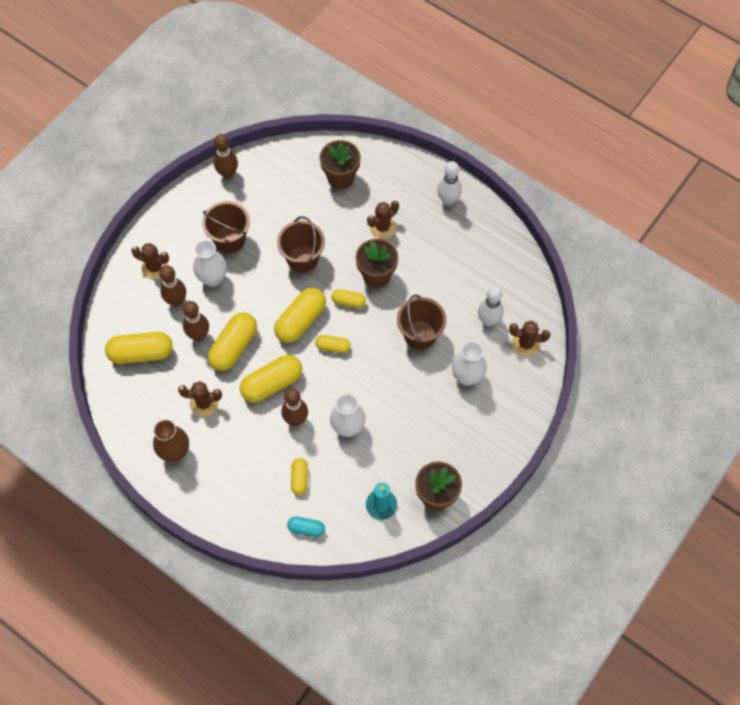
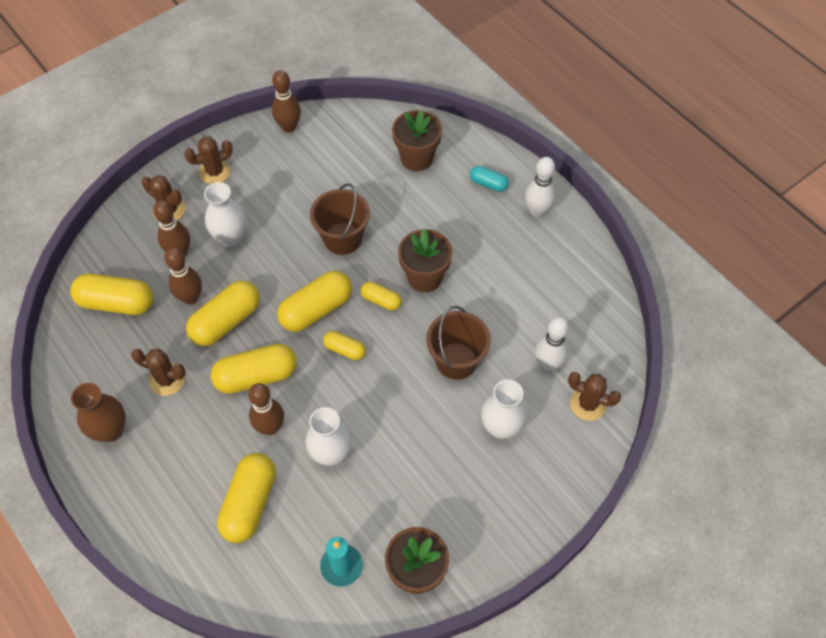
camera: 15 degrees right, 5 degrees down
brown bucket [202,201,250,253] -> none
turquoise capsule [287,516,325,537] -> turquoise capsule moved to [470,166,509,192]
yellow capsule [291,458,308,495] -> yellow capsule [217,453,276,543], size x1.86
brown cactus [367,201,399,239] -> brown cactus moved to [184,137,233,184]

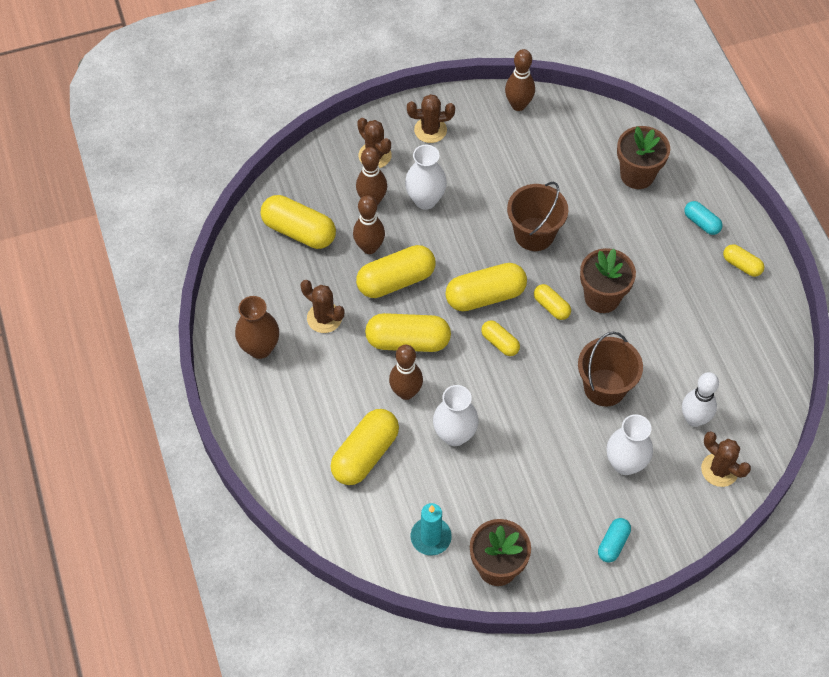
camera: 20 degrees right, 0 degrees up
white bowling pin [525,157,556,217] -> yellow capsule [723,244,764,277]
none -> turquoise capsule [598,518,631,563]

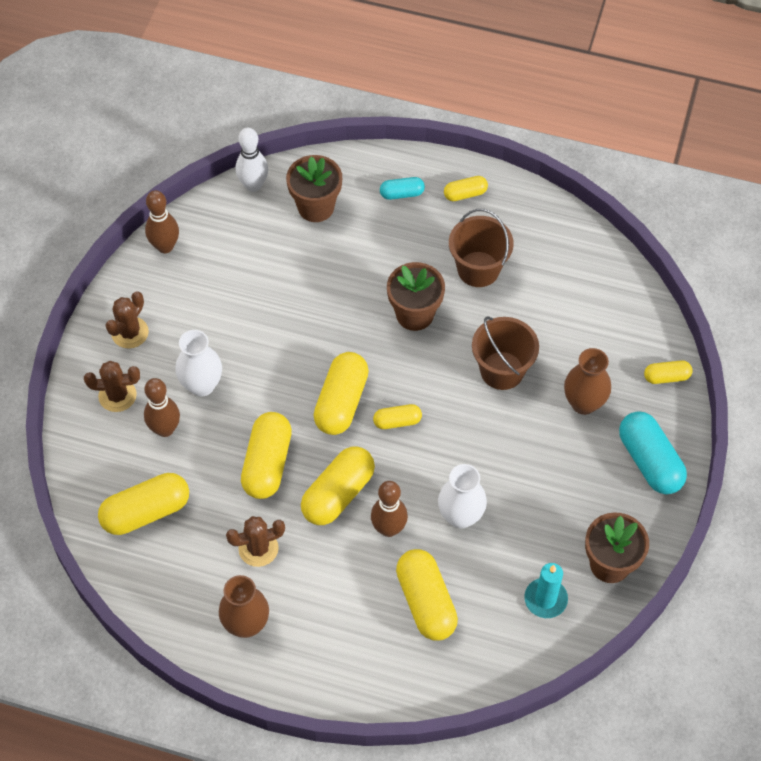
camera: 55 degrees left, 0 degrees up
brown bowling pin [353,195,385,254] -> none
brown bucket [507,182,568,251] -> brown bucket moved to [449,209,514,287]
yellow capsule [534,284,571,320] -> yellow capsule moved to [644,360,693,384]
turquoise capsule [598,518,631,563] -> turquoise capsule [619,411,687,494], size x1.86
white vase [607,414,653,475] -> brown vase [564,348,611,415]
white bowling pin [682,372,719,427] -> white bowling pin moved to [235,128,268,192]
brown cactus [701,431,751,487] -> none

